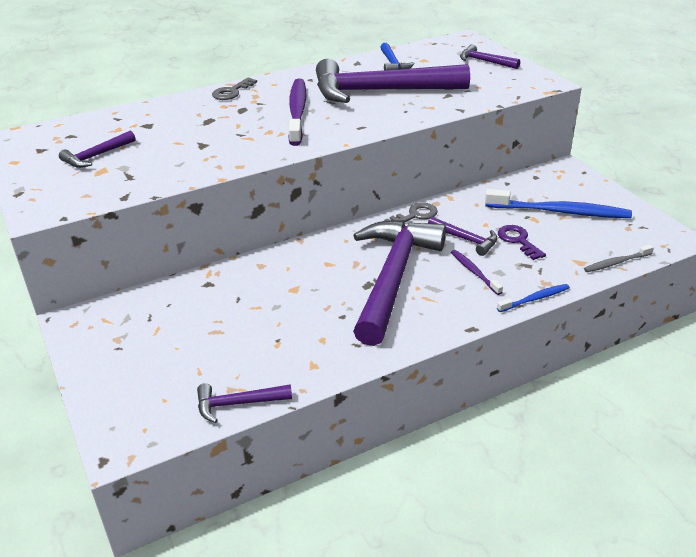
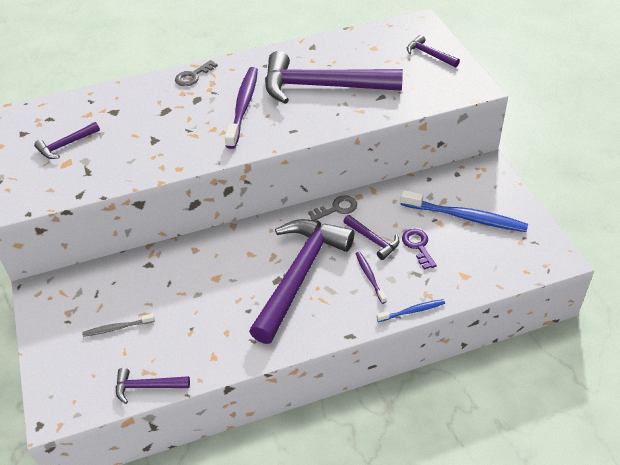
camera: 10 degrees right, 10 degrees up
blue hammer [380,43,415,70] -> none
grey toothbrush [584,245,654,272] -> grey toothbrush moved to [82,314,155,337]

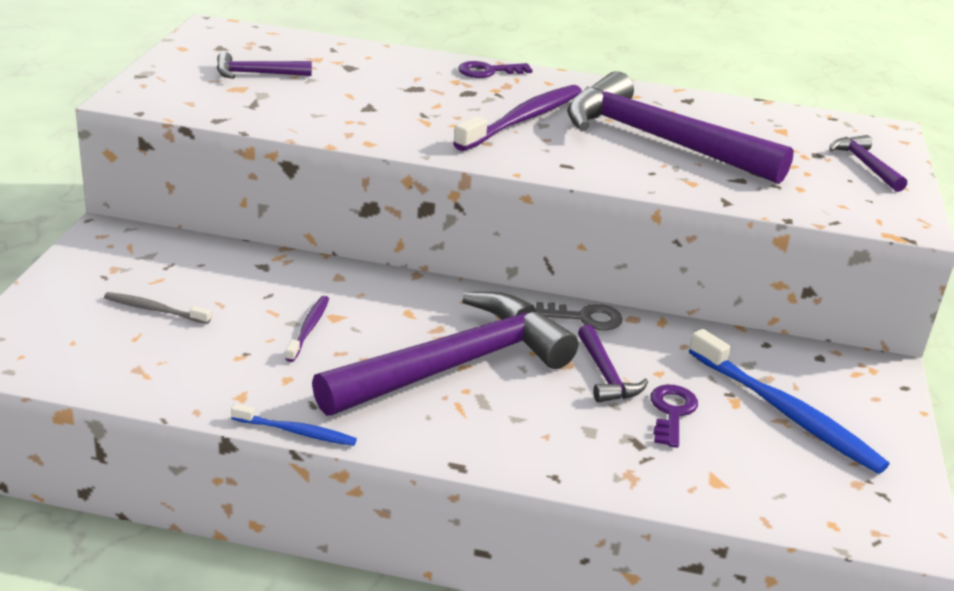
camera: 25 degrees right, 15 degrees down
purple hammer [116,368,190,404] -> none
grey key [175,60,218,86] -> purple key [458,61,532,78]
purple toothbrush [356,252,387,304] -> purple toothbrush moved to [285,296,329,362]
blue toothbrush [377,299,445,322] -> blue toothbrush moved to [231,404,357,446]

